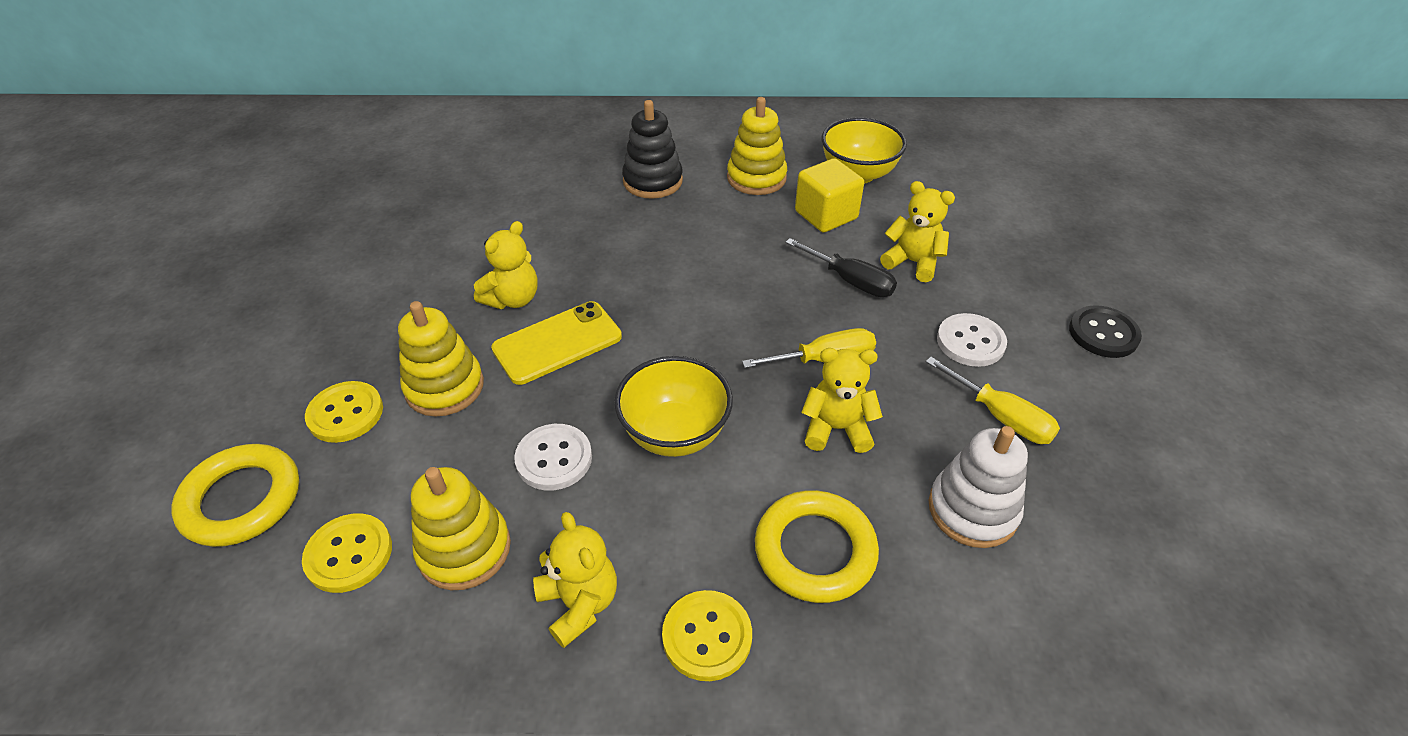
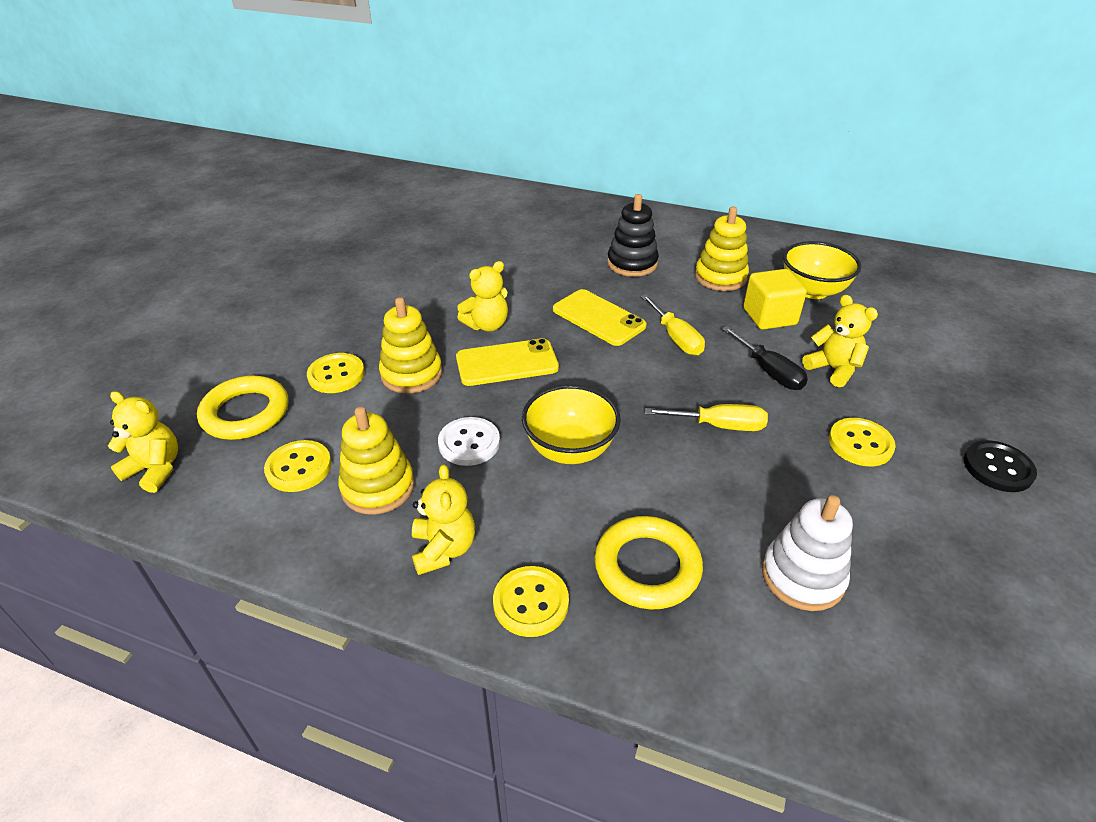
camera: 20 degrees right, 5 degrees down
yellow teddy bear [801,348,883,453] -> yellow teddy bear moved to [108,391,178,493]
yellow screwdriver [926,357,1060,444] -> yellow screwdriver moved to [641,294,705,355]
white button [937,313,1007,367] -> yellow button [829,418,896,466]
none -> yellow phone [553,289,647,346]

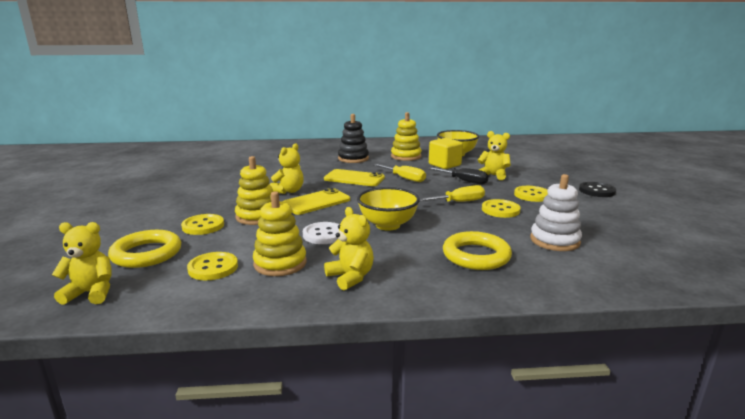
camera: 25 degrees left, 20 degrees down
yellow button [493,566,569,637] -> yellow button moved to [482,199,521,218]

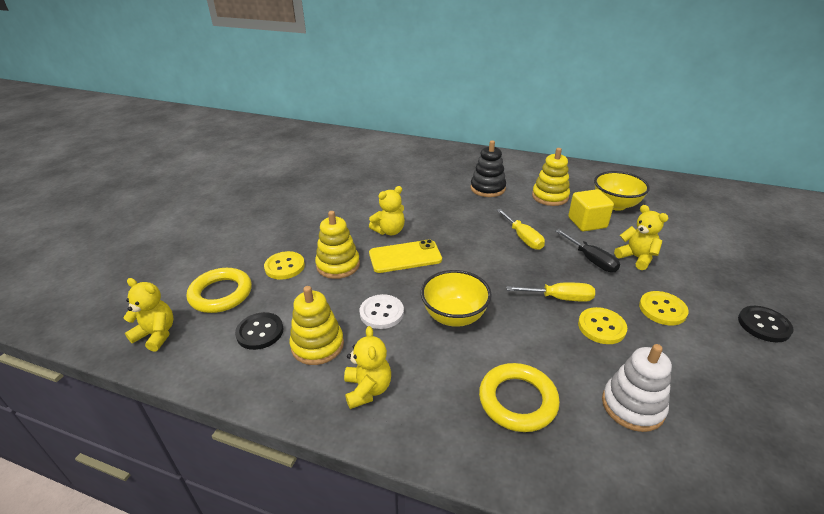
camera: 25 degrees right, 15 degrees up
yellow button [187,252,238,280] -> black button [235,312,284,350]
yellow phone [324,169,385,186] -> none

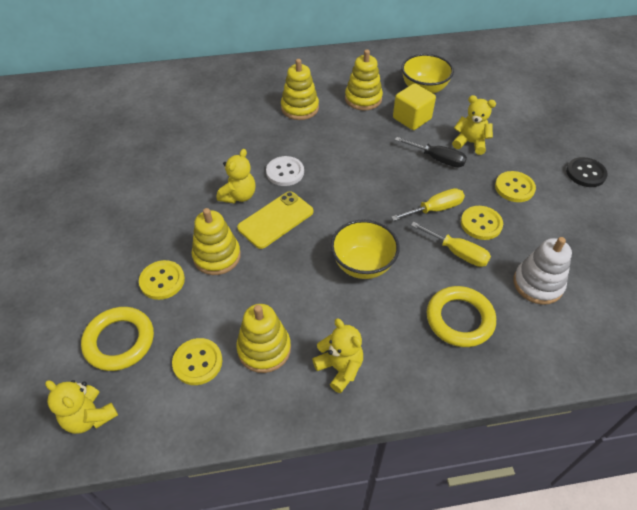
camera: 30 degrees left, 15 degrees up
yellow teddy bear [123,278,173,352] -> yellow teddy bear turned 135 degrees counterclockwise [45,380,118,434]
black button [235,312,284,350] -> yellow button [172,338,222,385]
white button [360,294,404,329] -> white button moved to [266,156,304,186]
black stacking toy [470,140,506,197] -> yellow stacking toy [281,59,319,120]
yellow screwdriver [497,209,545,250] -> yellow screwdriver moved to [411,222,491,267]

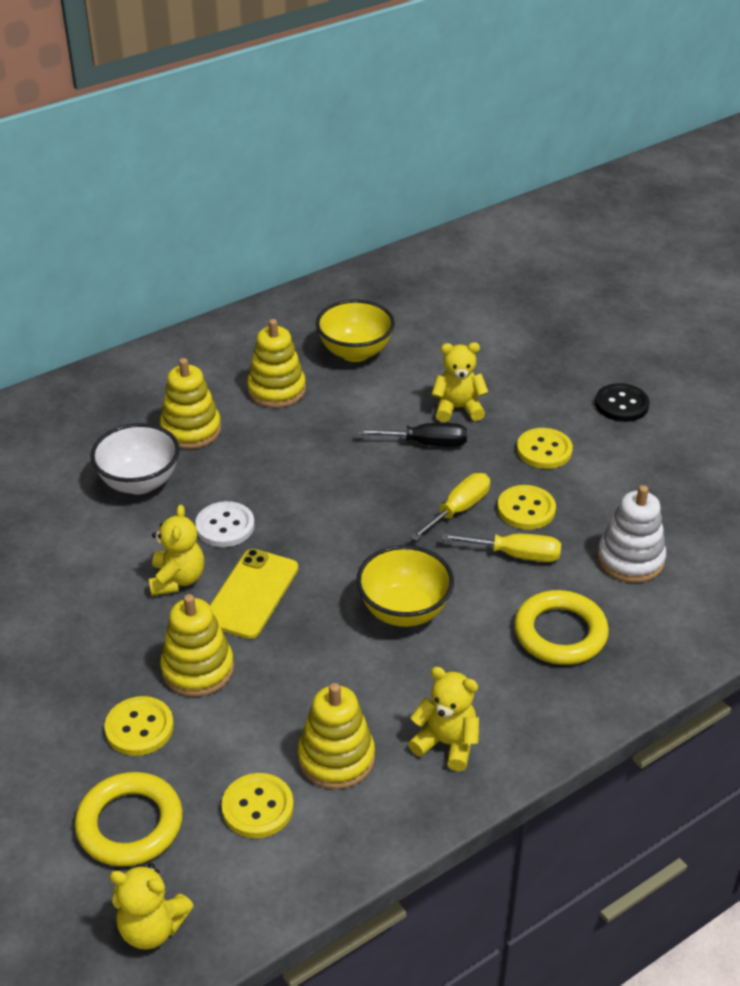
camera: 25 degrees left, 10 degrees down
yellow cube [393,83,436,130] -> none
none -> white bowl [90,423,180,494]

